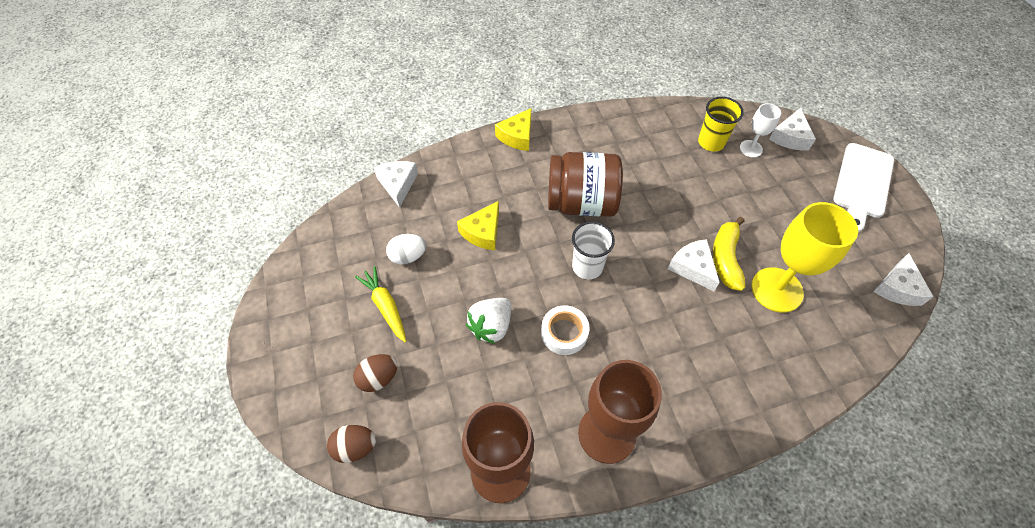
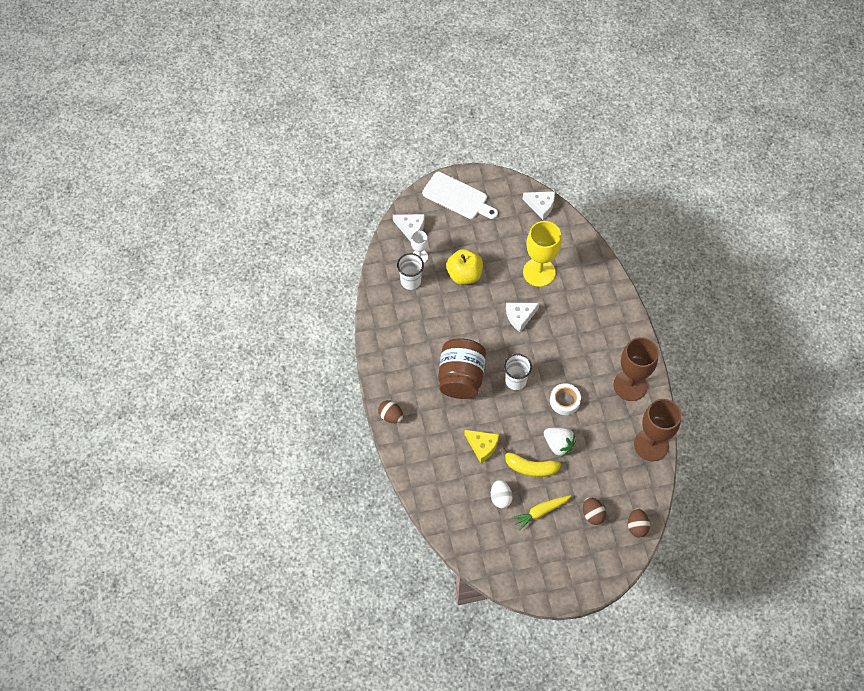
camera: 85 degrees left, 5 degrees up
white cheese [374,161,418,208] -> none
yellow cheese [495,108,531,151] -> brown egg [378,400,403,423]
yellow cup [698,97,744,151] -> white cup [397,253,424,290]
yellow banana [713,217,745,291] -> yellow banana moved to [501,448,561,477]
none -> yellow apple [446,249,483,285]

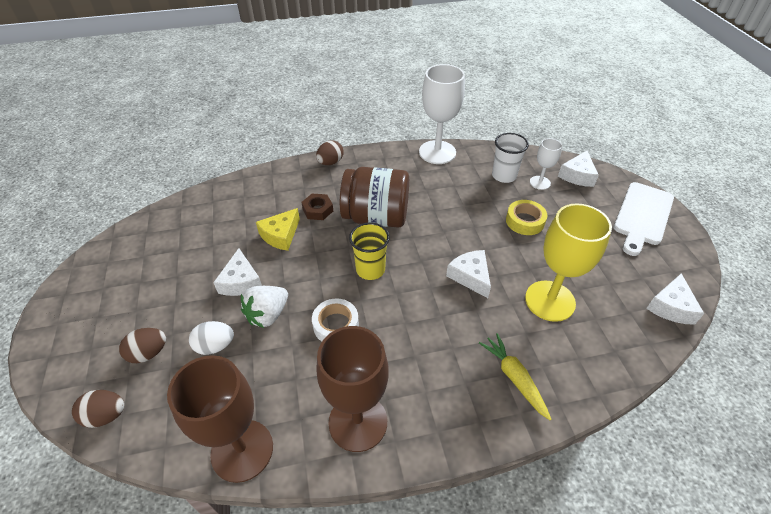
camera: 90 degrees right, 15 degrees down
yellow apple [446,249,483,285] -> yellow tape [506,200,547,235]
white egg [491,480,512,508] -> white egg moved to [189,321,234,355]
yellow banana [501,448,561,477] -> white cheese [213,248,262,296]
white cup [504,354,532,390] -> yellow cup [349,222,390,280]
yellow carrot [512,495,571,531] -> yellow carrot moved to [479,333,551,420]
none -> brown nut [301,194,333,220]
none -> white goblet [419,64,465,164]

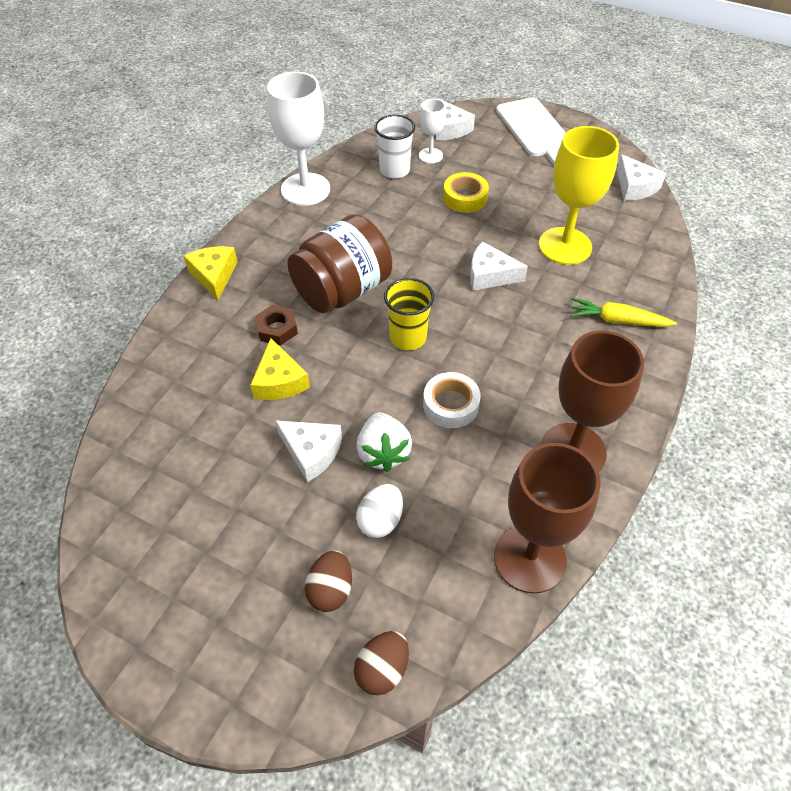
camera: 50 degrees left, 5 degrees up
brown egg [316,140,344,165] -> yellow cheese [183,246,238,300]

